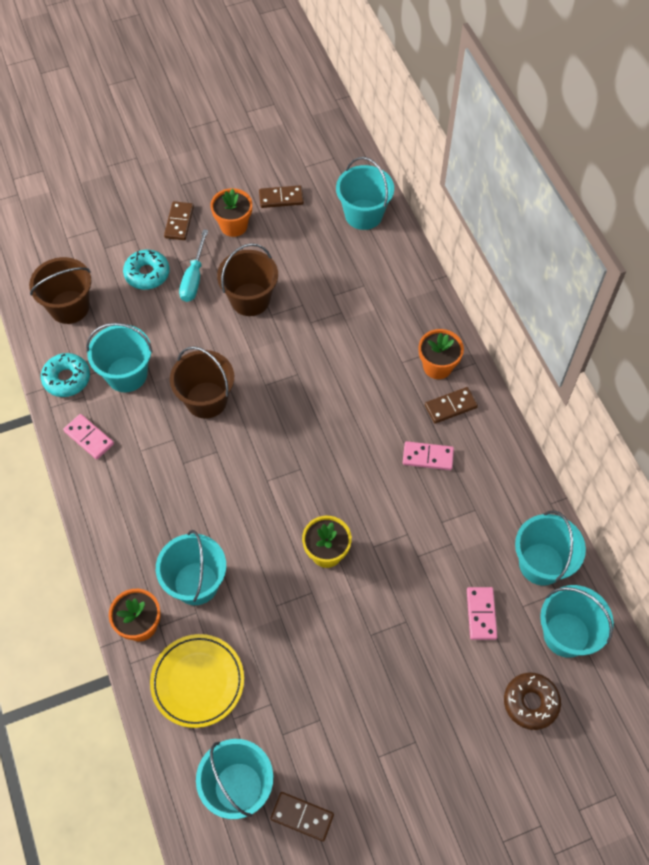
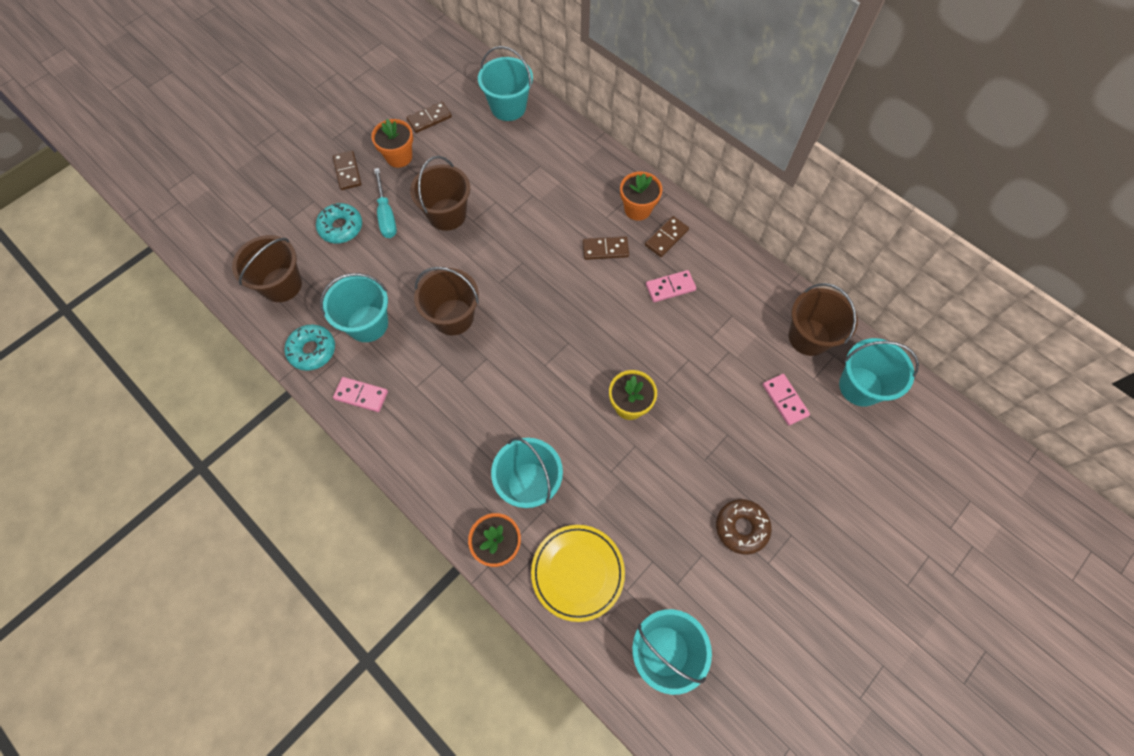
camera: 25 degrees left, 5 degrees up
brown domino [270,792,334,842] -> brown domino moved to [583,236,629,260]
brown donut [504,672,561,730] -> brown donut moved to [716,499,772,555]
turquoise bucket [515,510,586,585] -> brown bucket [789,283,858,356]

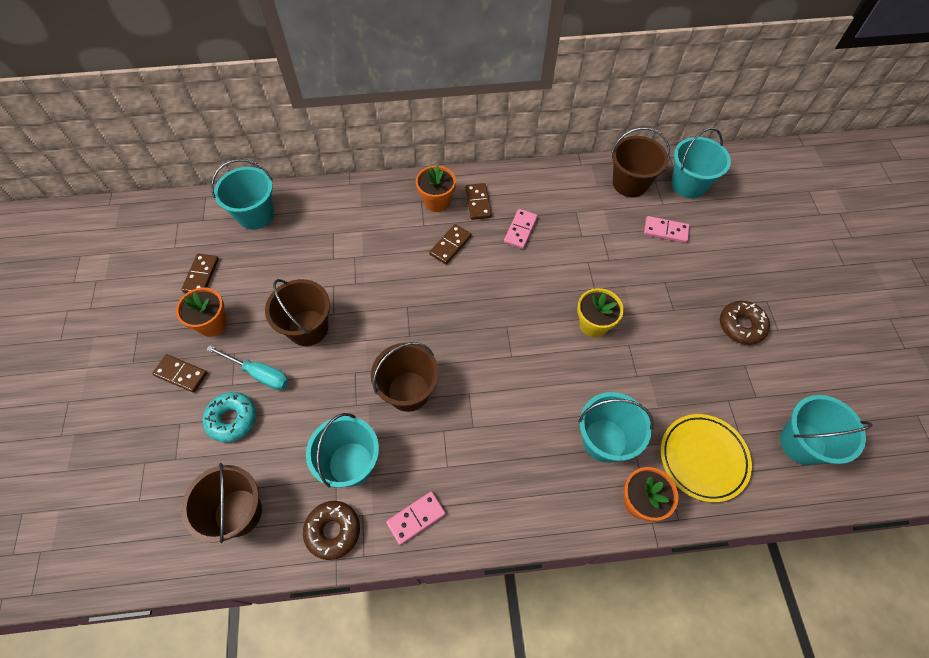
camera: 50 degrees left, 5 degrees down
turquoise donut [285,325,335,371] -> brown donut [303,501,360,560]

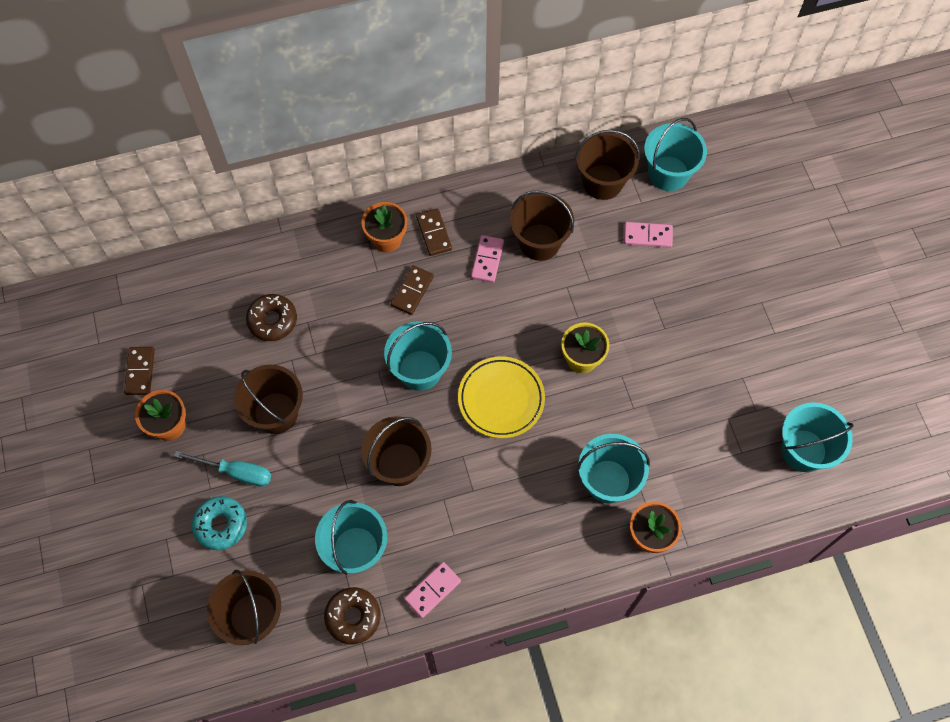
camera: 10 degrees left, 5 degrees up
brown domino [152,354,207,393] -> none
turquoise bucket [211,159,274,230] -> turquoise bucket moved to [384,321,452,391]
yellow plate [661,414,752,502] -> yellow plate moved to [458,356,545,438]
brown donut [720,301,770,345] -> brown donut moved to [246,294,297,341]
none -> brown bucket [510,191,574,261]

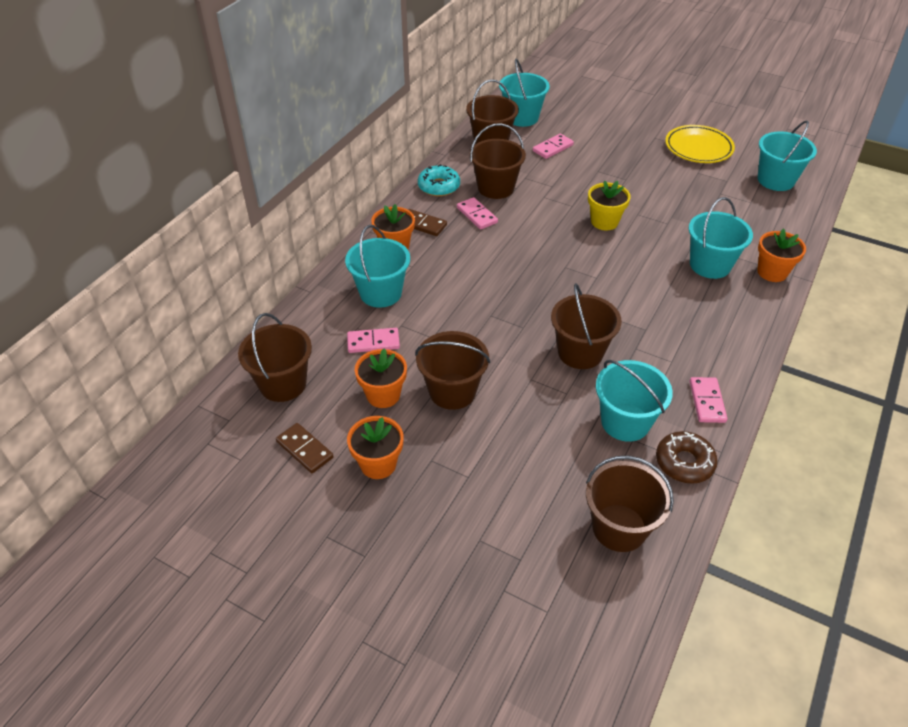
camera: 45 degrees left, 20 degrees down
turquoise screwdriver [174,451,271,487] -> none
turquoise donut [192,496,247,550] -> turquoise donut moved to [418,164,460,196]
brown donut [246,294,297,341] -> pink domino [347,328,400,353]
turquoise bucket [384,321,452,391] -> turquoise bucket moved to [345,225,410,308]
brown domino [391,265,434,315] -> none
yellow plate [458,356,545,438] -> yellow plate moved to [665,125,735,163]
none -> brown bucket [238,313,312,402]
none -> orange flower pot [355,348,407,408]

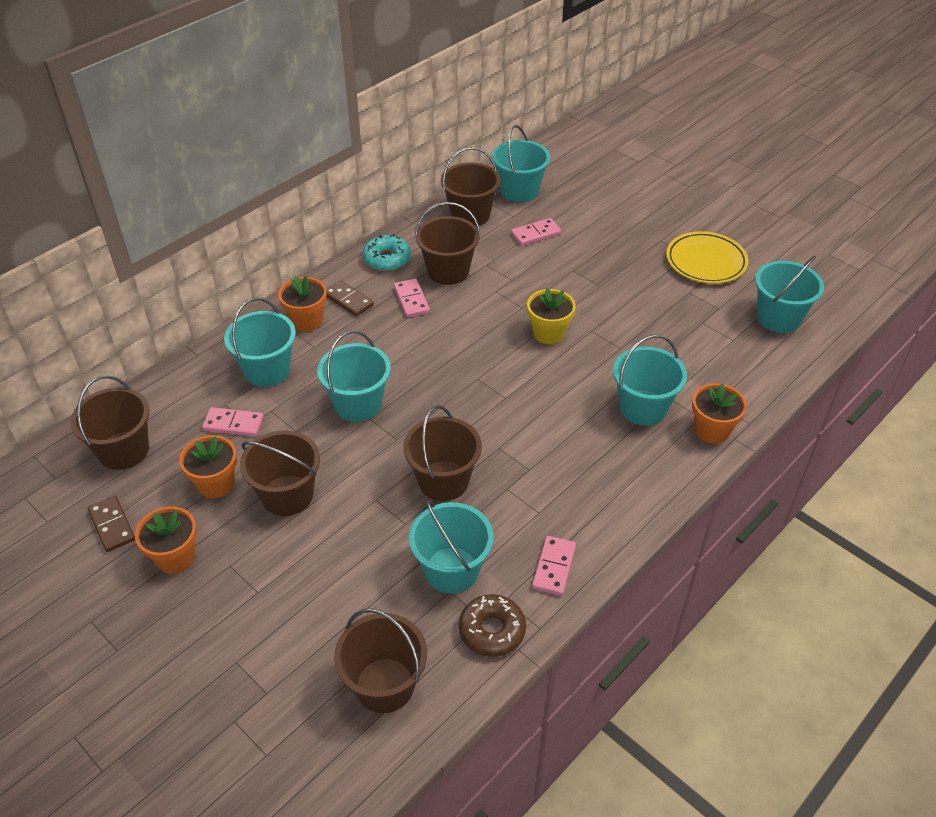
camera: 15 degrees right, 0 degrees up
none -> turquoise bucket [317,330,391,422]

